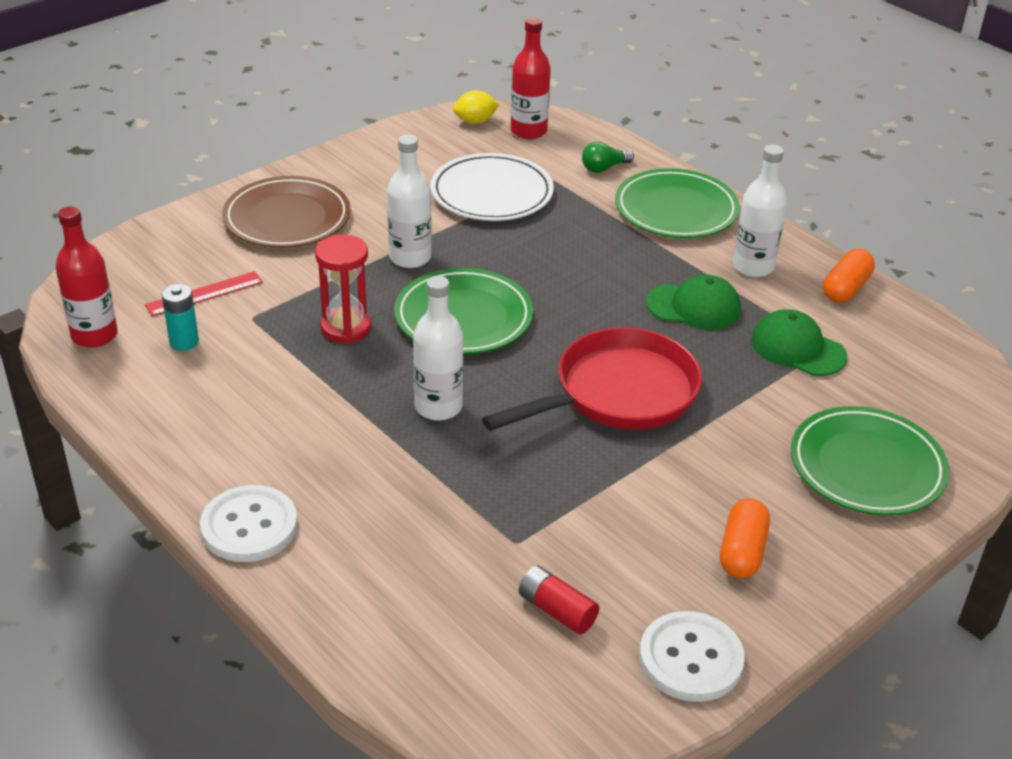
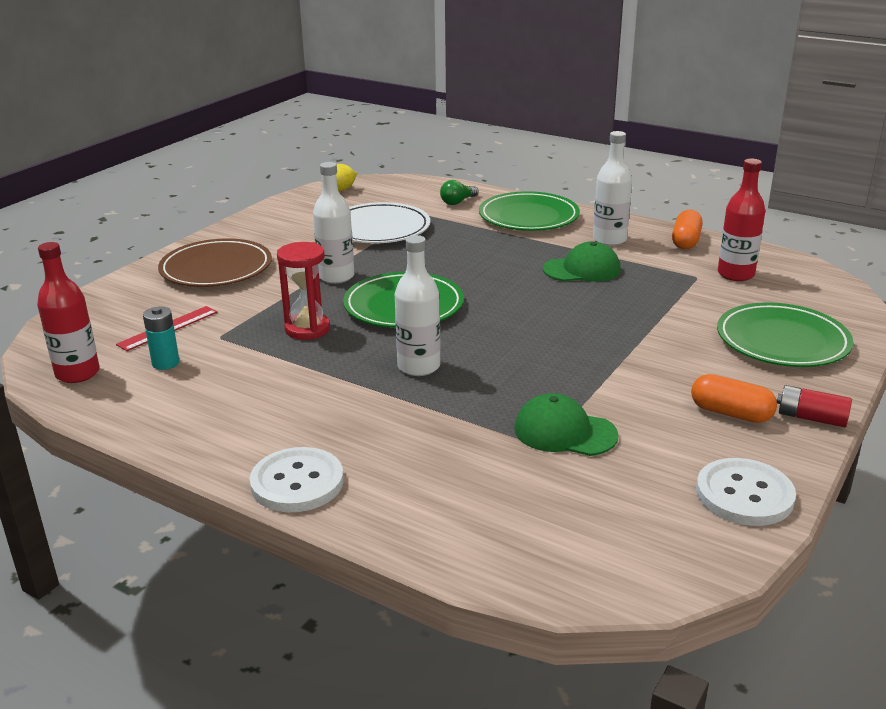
camera: 15 degrees left, 10 degrees down
red pan [482,327,702,431] -> none
red bottle [511,17,551,139] -> red bottle moved to [718,159,765,281]
red battery [519,566,599,635] -> red battery moved to [776,385,852,428]
orange capsule [720,498,770,578] -> orange capsule turned 60 degrees counterclockwise [691,374,777,423]
green cap [751,309,847,376] -> green cap moved to [514,393,619,456]

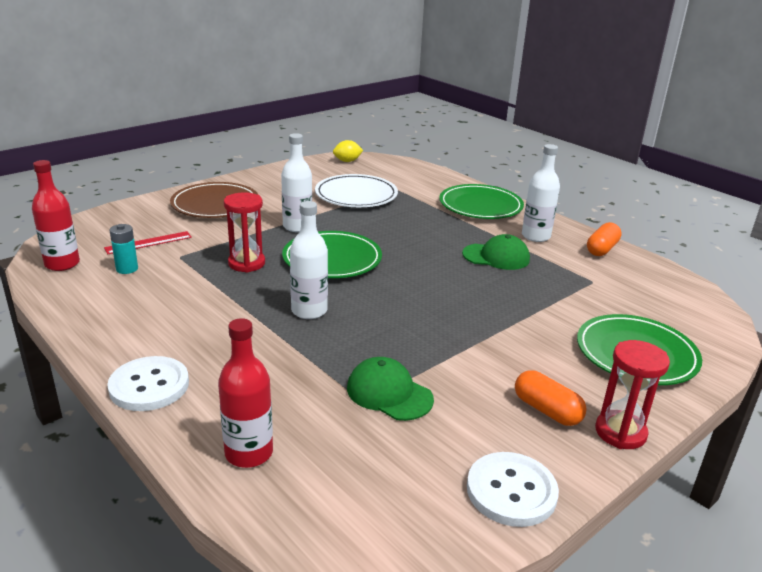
camera: 15 degrees right, 0 degrees up
green light bulb [440,180,479,205] -> none
red bottle [718,159,765,281] -> red bottle moved to [218,318,273,468]
red battery [776,385,852,428] -> red hourglass [595,340,670,449]

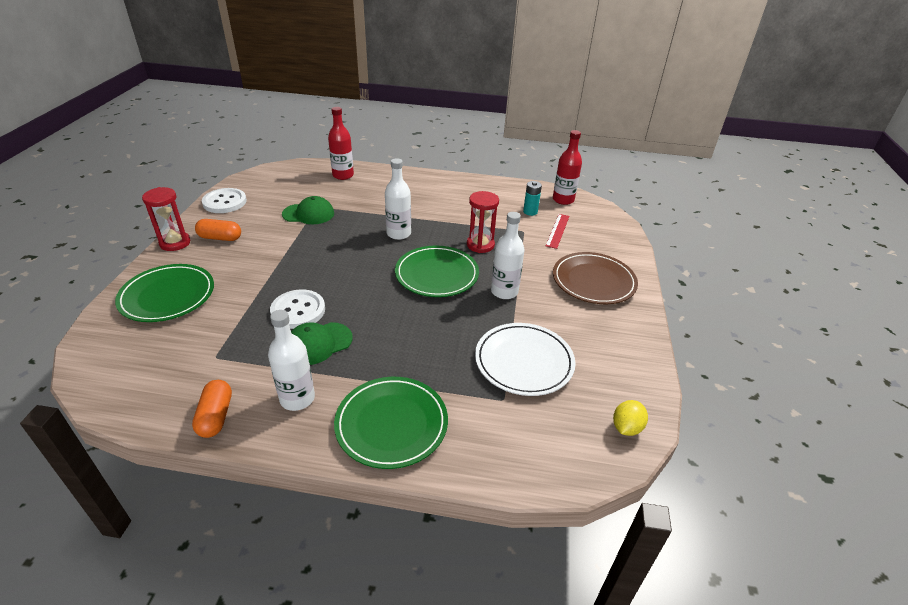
camera: 140 degrees right, 10 degrees up
white button [107,356,189,411] -> white button moved to [270,290,325,329]

